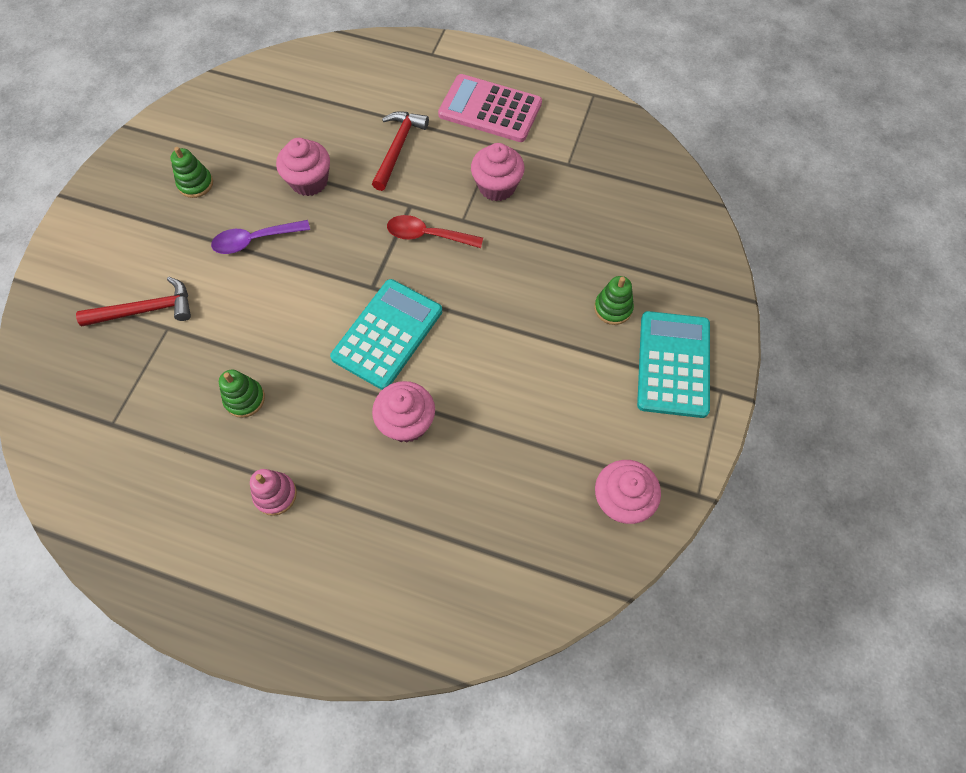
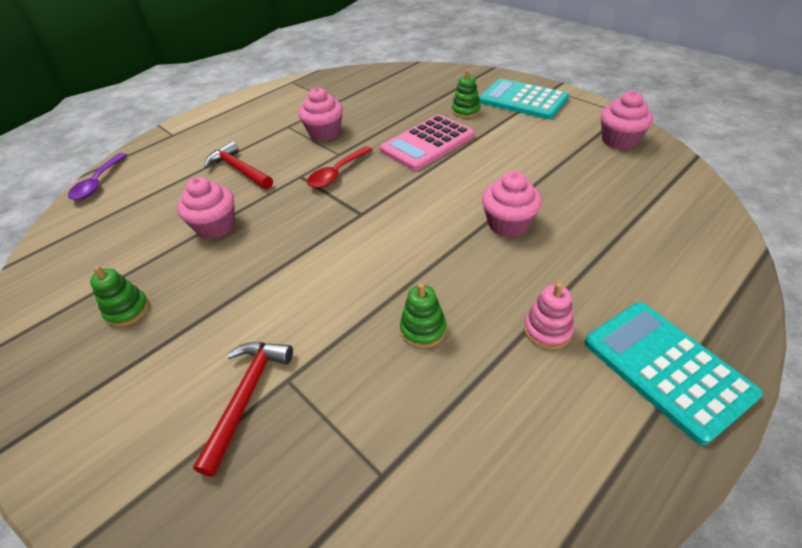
camera: 60 degrees left, 20 degrees down
purple spoon [211,220,310,254] -> purple spoon moved to [68,153,127,200]
turquoise calculator [330,279,442,390] -> turquoise calculator moved to [584,302,763,445]
pink calculator [438,74,542,142] -> pink calculator moved to [380,114,475,171]

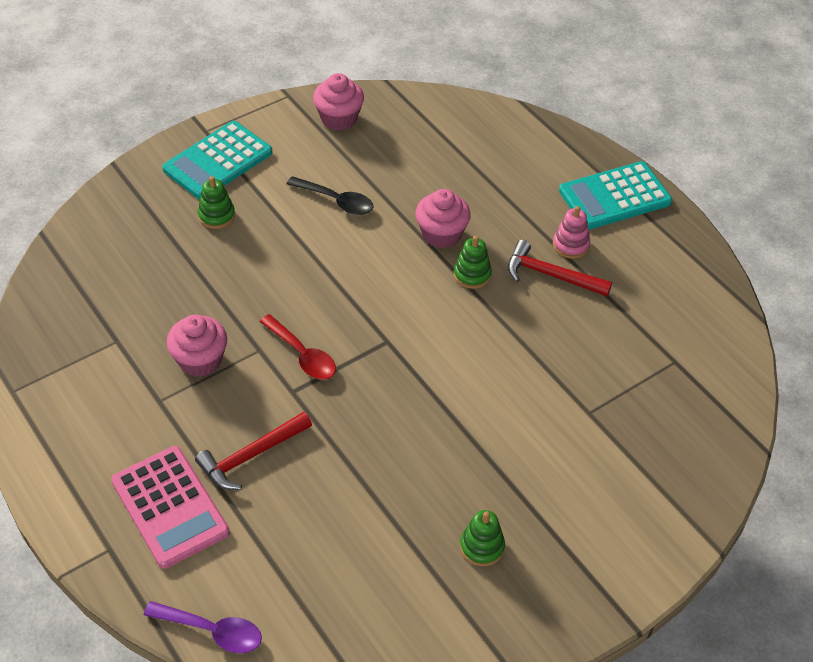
camera: 85 degrees left, 5 degrees up
pink cupcake [177,177,235,239] -> none
red hammer [193,342,293,477] -> red hammer moved to [508,240,612,296]
pink calculator [380,114,475,171] -> pink calculator moved to [111,446,230,569]
green stacking toy [400,283,446,348] -> green stacking toy moved to [454,236,492,289]
none -> black spoon [287,176,374,215]

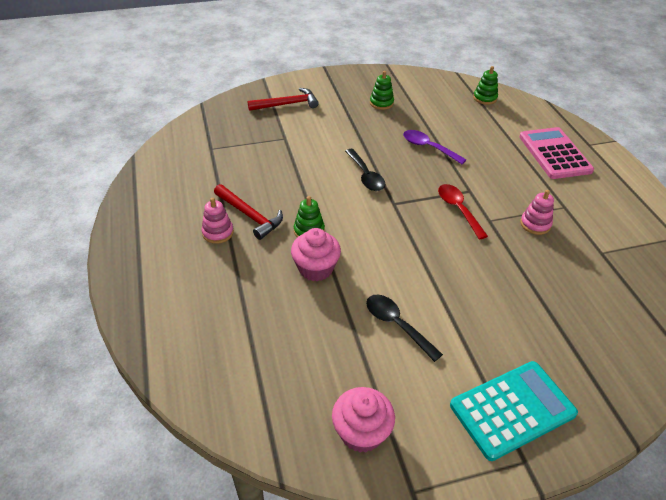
camera: 160 degrees left, 5 degrees down
purple spoon [144,601,262,653] -> purple spoon moved to [403,130,466,164]
pink cupcake [167,315,227,377] -> pink stacking toy [520,190,554,235]
red hammer [195,412,312,490] -> red hammer moved to [248,88,318,111]
green stacking toy [198,176,235,229] -> green stacking toy moved to [473,66,498,105]
turquoise calculator [559,161,672,230] -> none
none -> black spoon [345,149,385,191]

